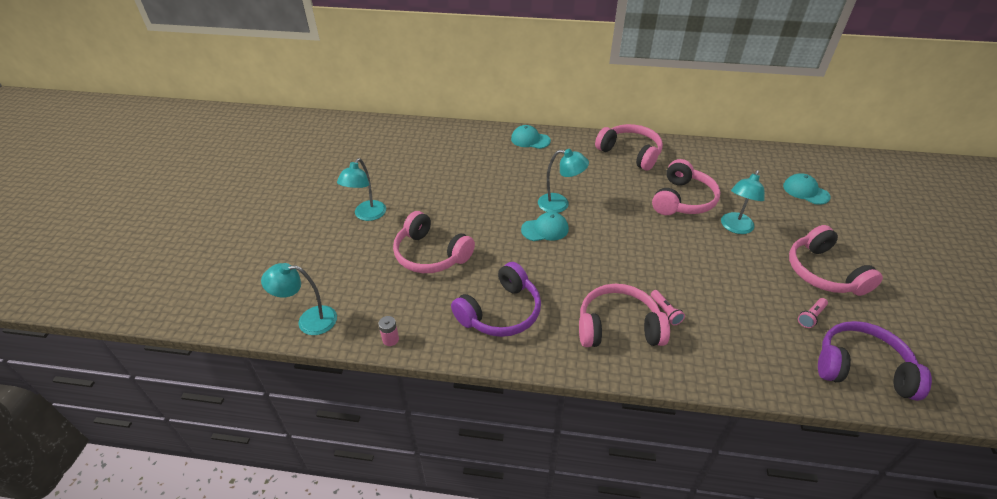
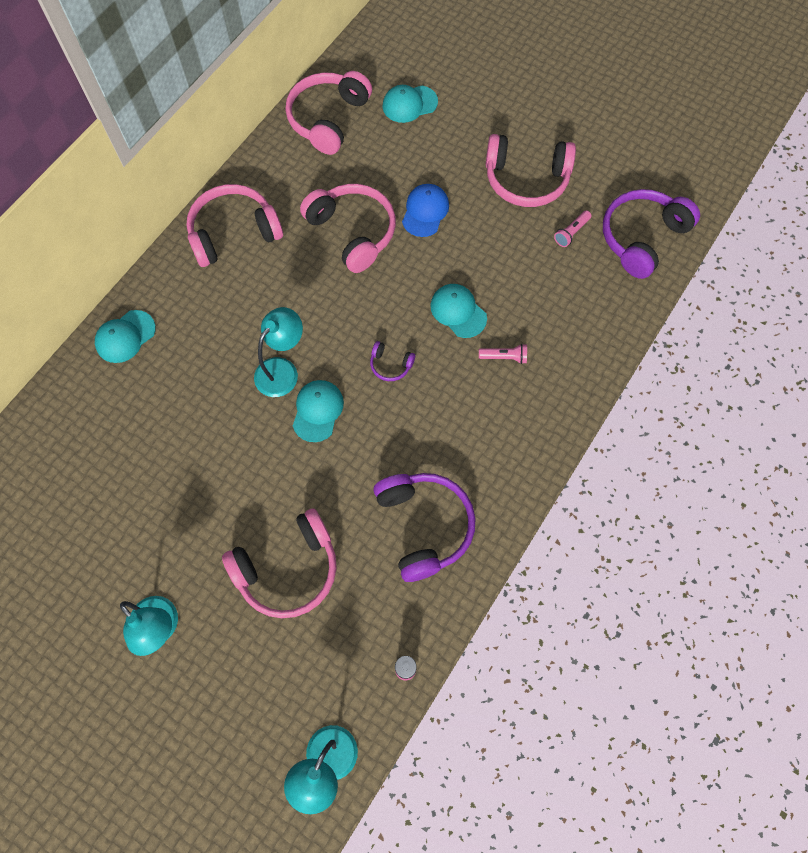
camera: 65 degrees left, 25 degrees up
pink headphones [579,284,670,347] -> pink headphones moved to [286,71,372,155]
turquoise lamp [721,170,765,234] -> blue cap [402,184,449,237]
pink flashlight [798,298,828,328] -> pink flashlight turned 60 degrees clockwise [554,211,591,247]
none -> purple headphones [370,341,415,381]
none -> turquoise cap [430,284,487,338]

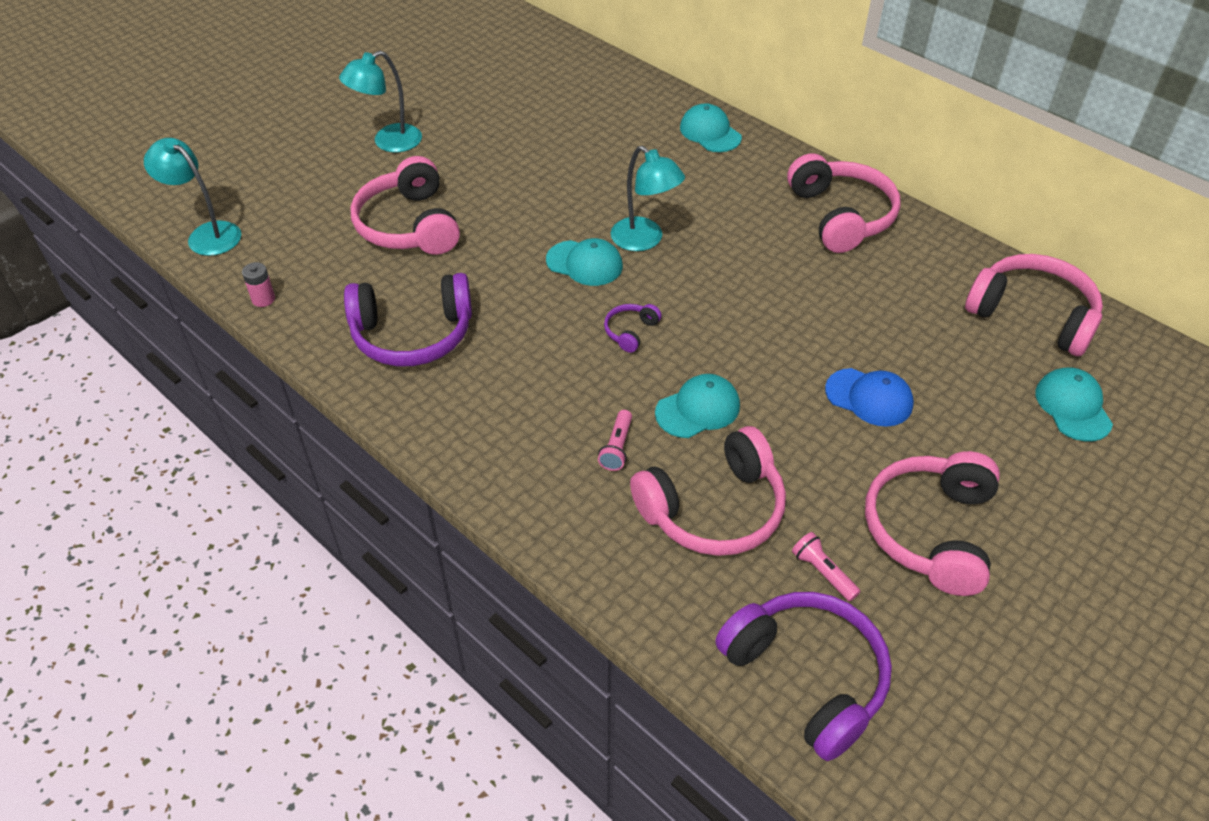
camera: 100 degrees right, 20 degrees down
pink headphones [300,184,396,273] -> pink headphones moved to [630,426,786,556]

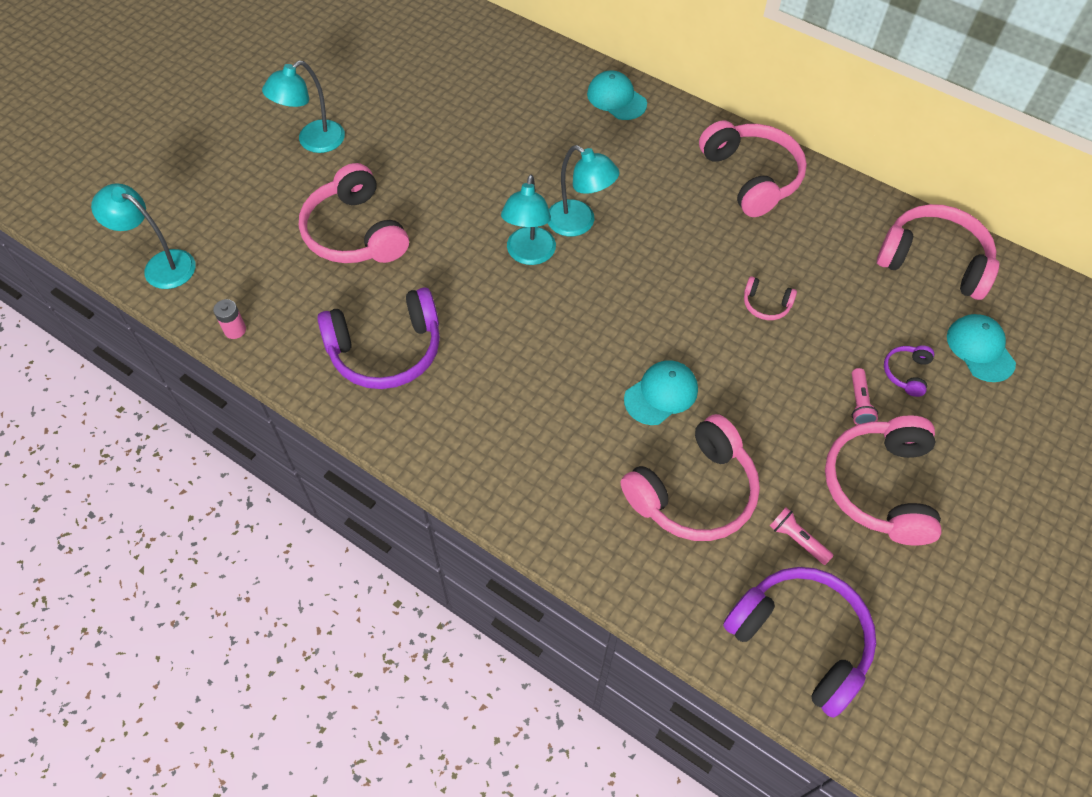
camera: 10 degrees left, 10 degrees up
turquoise cap [546,238,623,286] -> turquoise lamp [501,175,556,265]
pink flashlight [598,410,632,471] -> pink flashlight moved to [852,368,878,425]
purple headphones [604,304,662,353] -> purple headphones moved to [884,345,934,397]
blue cap [825,368,914,427] -> none
none -> pink headphones [744,276,797,320]

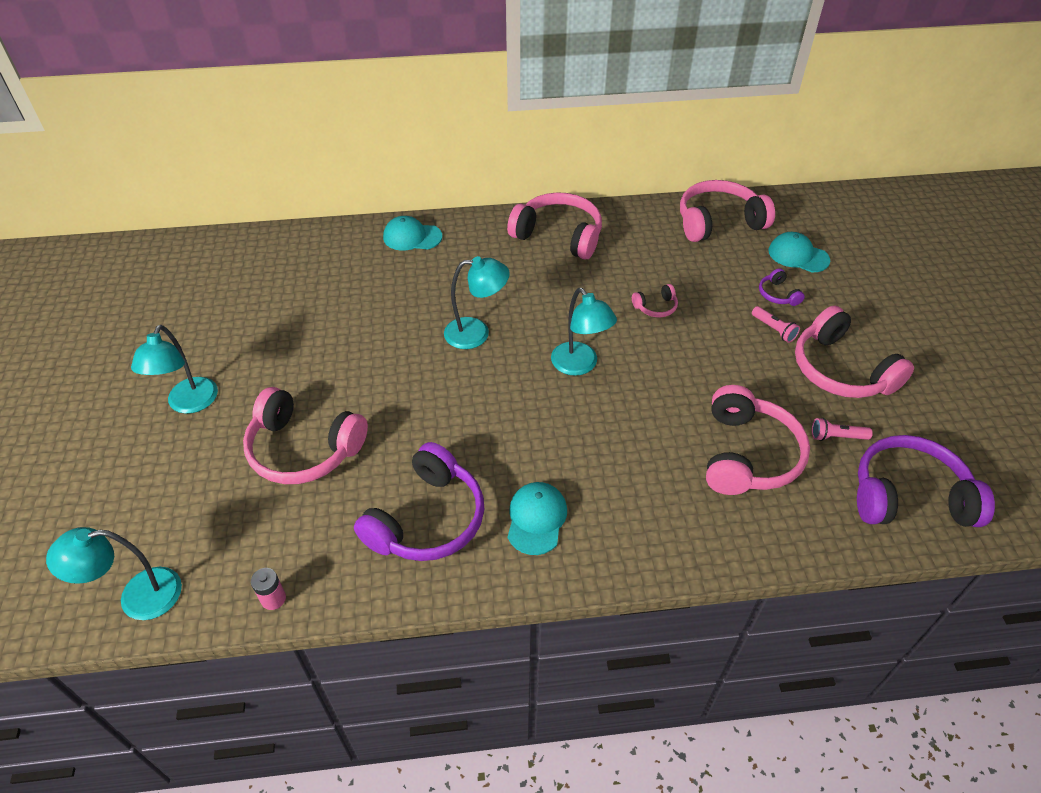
camera: 40 degrees left, 10 degrees down
turquoise lamp [501,175,556,265] -> turquoise lamp moved to [551,288,617,376]
turquoise cap [624,360,698,425] -> turquoise cap moved to [508,482,567,555]

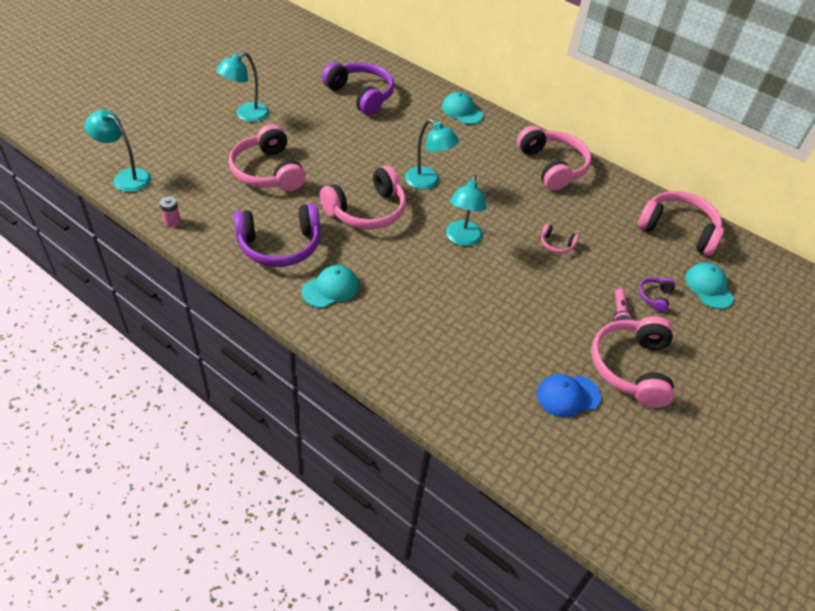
camera: 40 degrees right, 0 degrees up
pink headphones [706,385,810,495] -> pink headphones moved to [320,165,406,229]
pink flashlight [812,418,873,441] -> blue cap [537,374,601,417]
purple headphones [857,435,995,527] -> purple headphones moved to [322,62,394,115]

